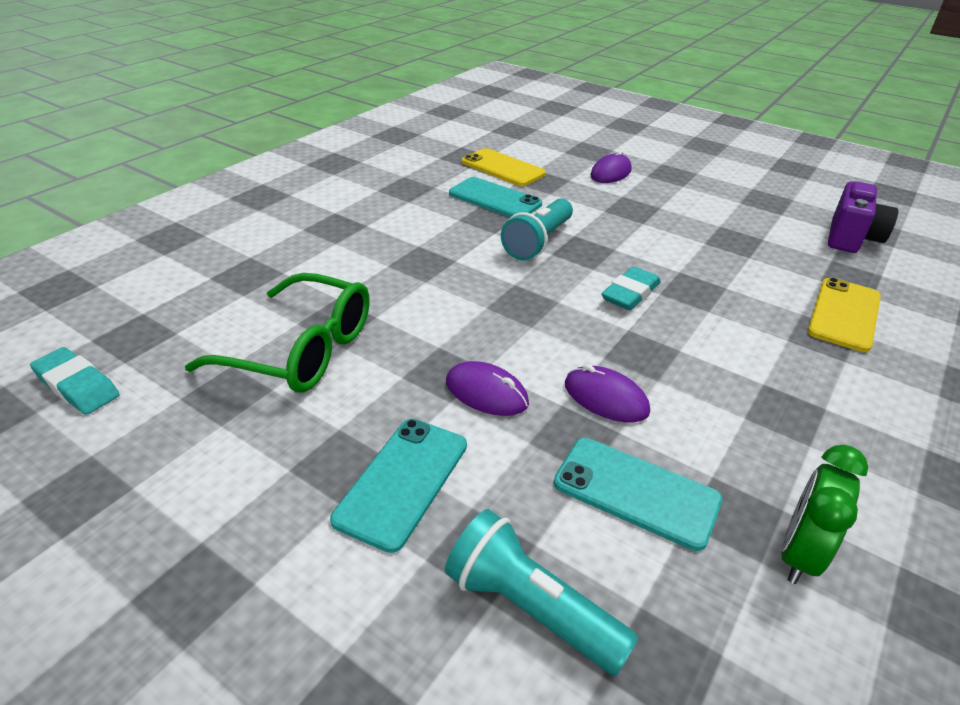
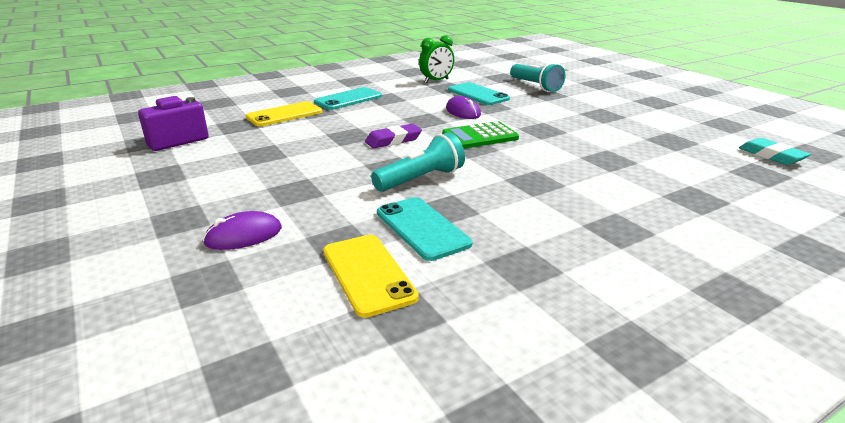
camera: 155 degrees left, 10 degrees down
green glasses [185,273,370,393] -> none
turquoise phone [330,419,467,553] -> turquoise phone moved to [314,87,382,110]
purple mouse [446,361,529,416] -> none
turquoise eraser [601,266,661,310] -> purple eraser [365,124,422,148]
none -> green calculator [442,121,519,149]

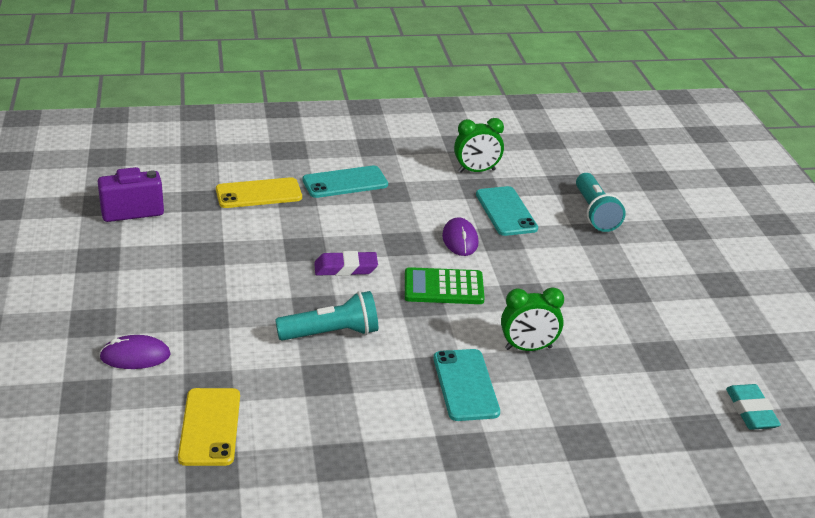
camera: 20 degrees right, 5 degrees up
turquoise phone [377,197,473,261] -> turquoise phone moved to [433,349,500,421]
none -> green clock [501,287,564,351]

